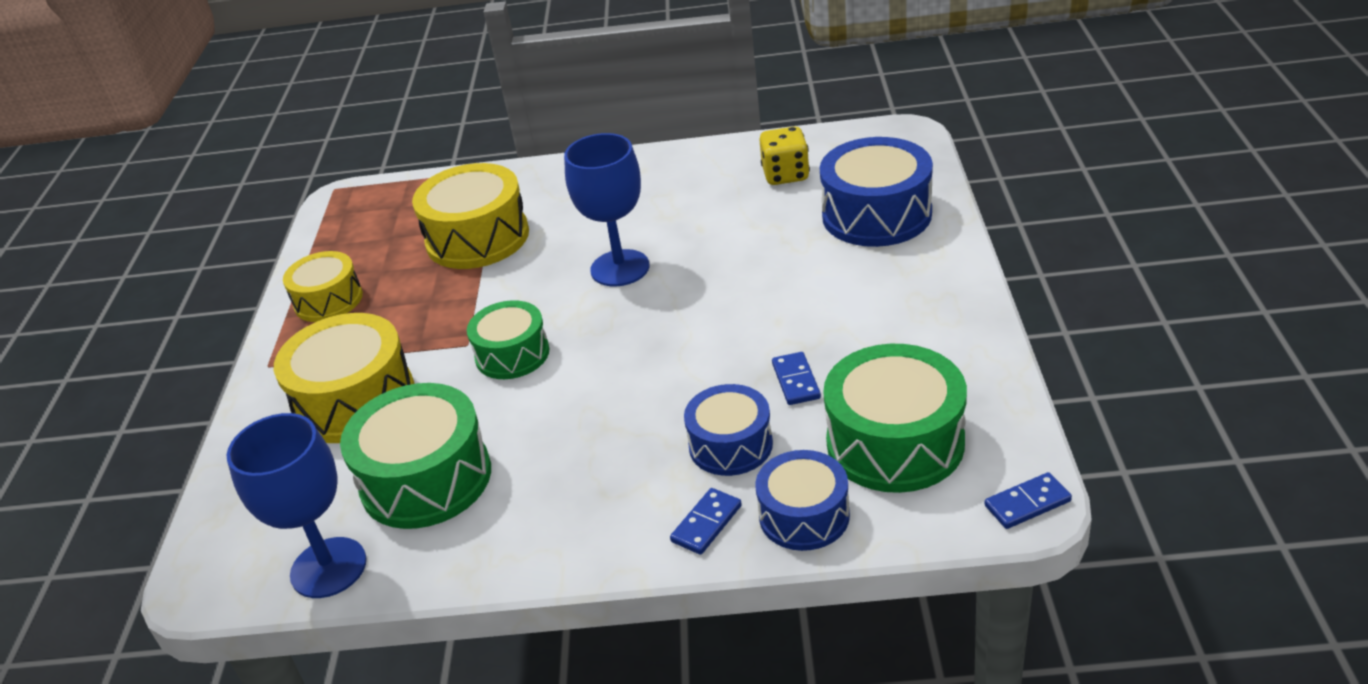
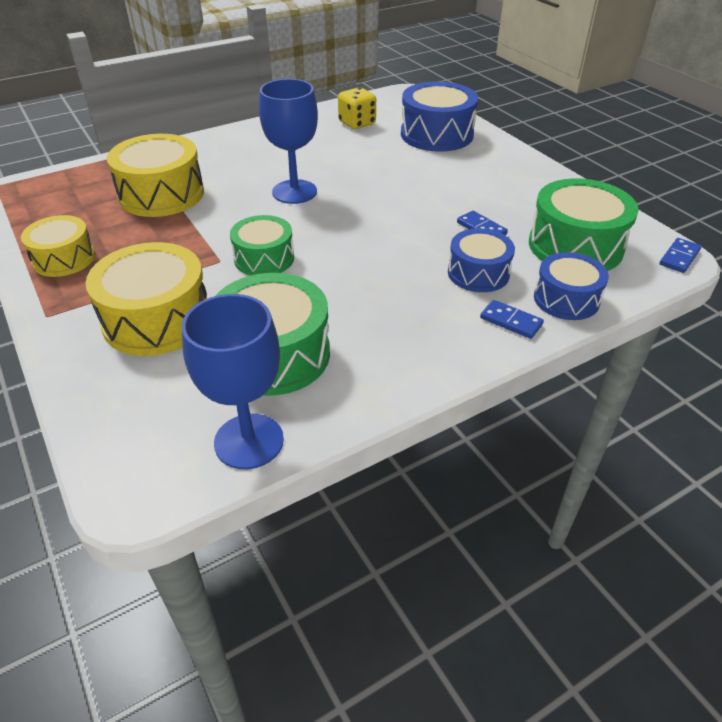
camera: 35 degrees left, 5 degrees up
blue domino [670,488,742,555] -> blue domino turned 60 degrees counterclockwise [480,300,544,339]

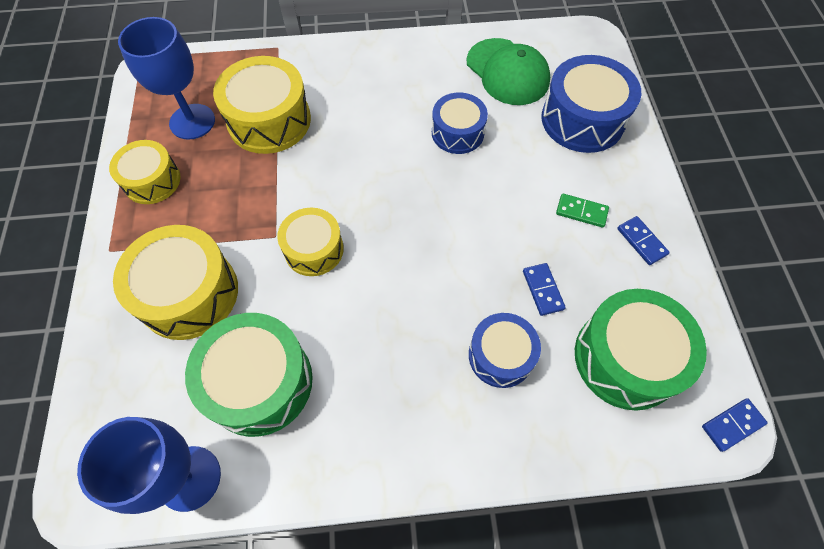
camera: 25 degrees right, 20 degrees up
green drum [230,215,294,276] -> yellow drum [277,208,344,276]
blue goblet [259,79,318,204] -> blue goblet moved to [118,17,215,140]
yellow dice [338,87,376,129] -> green cap [467,38,550,105]
blue domino [480,300,544,339] -> blue domino moved to [617,216,670,265]
blue drum [534,252,609,320] -> blue drum moved to [432,92,488,154]
none -> green domino [556,193,609,228]

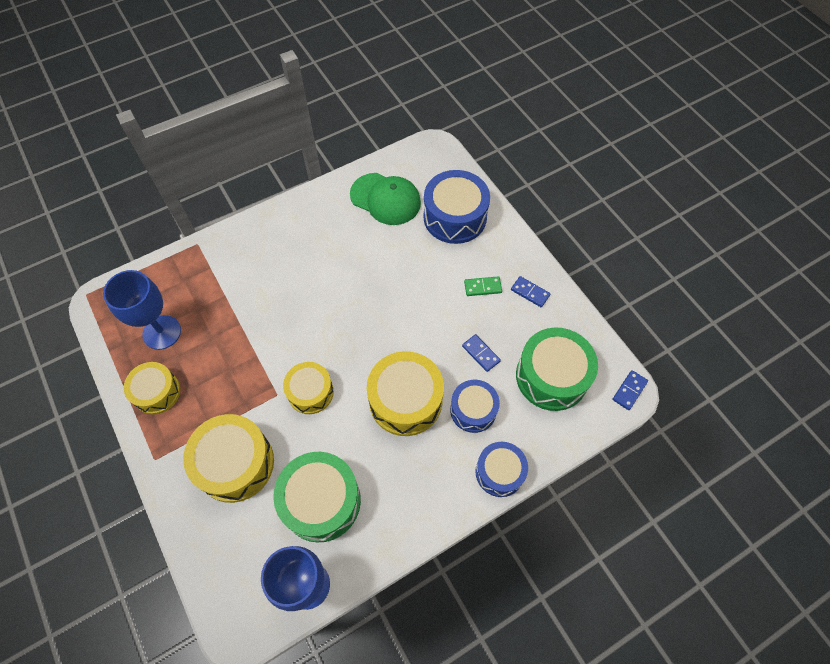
camera: 25 degrees left, 0 degrees up
yellow drum [213,56,311,154] -> yellow drum moved to [367,351,444,436]
blue drum [432,92,488,154] -> blue drum moved to [475,442,528,497]

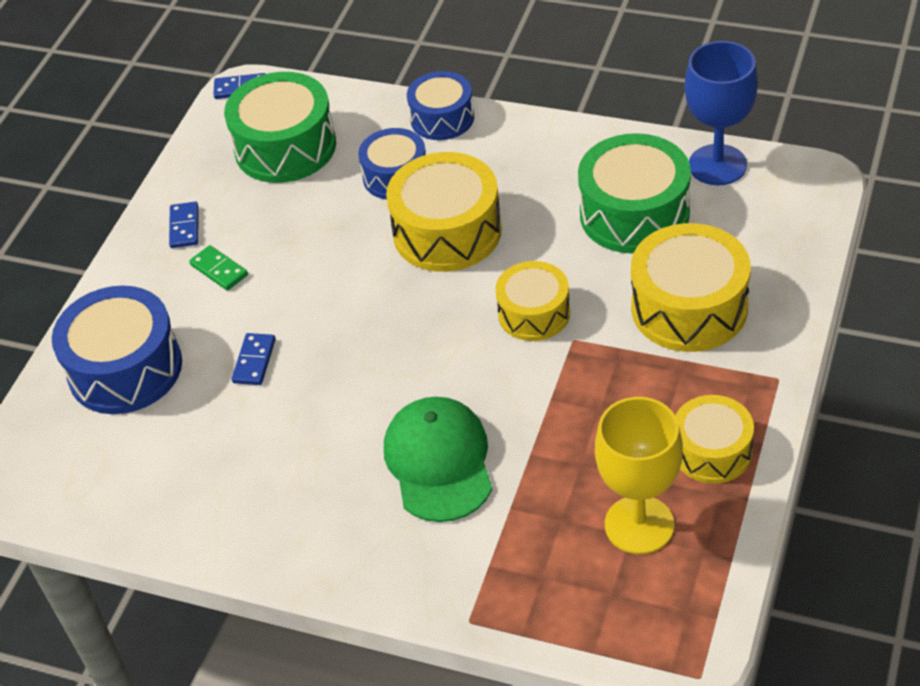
camera: 125 degrees left, 15 degrees down
blue goblet [103,270,181,350] -> yellow goblet [595,397,683,554]
green cap [350,173,421,225] -> green cap moved to [384,397,492,522]
blue domino [462,334,501,372] -> blue domino moved to [232,333,276,385]

